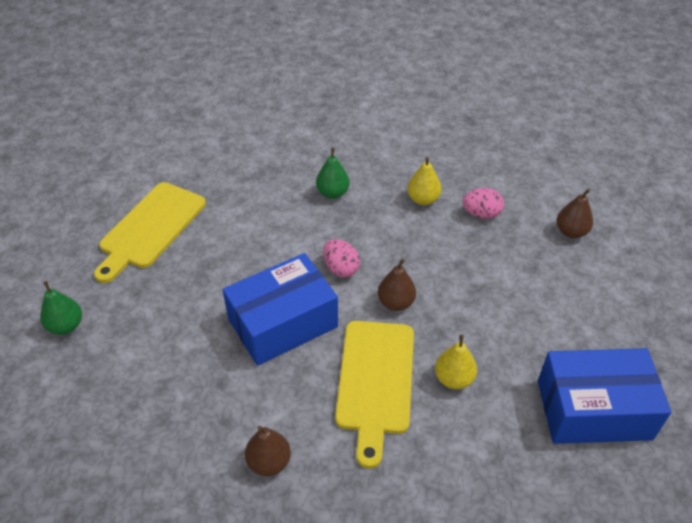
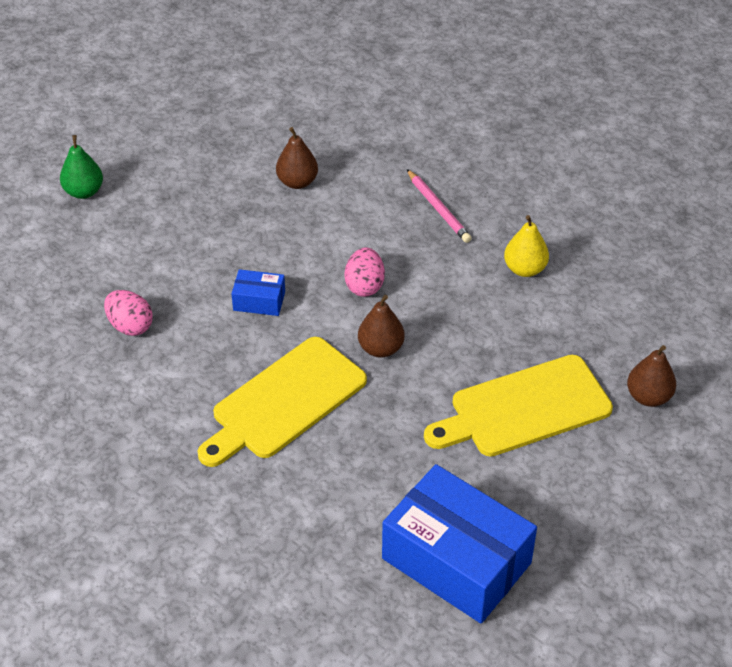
camera: 40 degrees right, 0 degrees up
yellow cutting board [94,182,206,283] -> yellow cutting board moved to [424,355,613,457]
blue box [222,253,338,366] -> blue box [231,269,285,316], size x0.44
brown pear [245,426,291,476] -> brown pear moved to [276,127,318,189]
green pear [316,148,350,199] -> pink pencil [407,169,472,243]
yellow pear [435,335,477,389] -> none
pink egg [463,188,504,219] -> pink egg moved to [104,290,153,336]

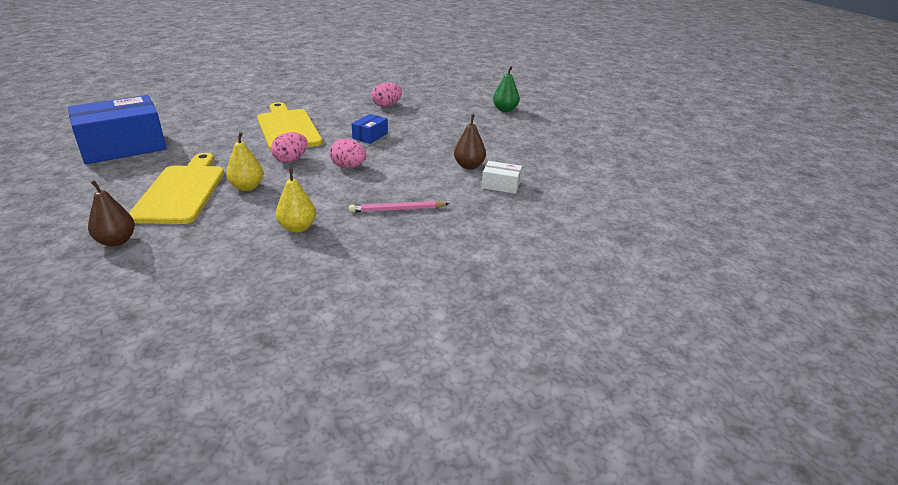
camera: 110 degrees right, 15 degrees down
brown pear [358,295,405,358] -> pink egg [271,132,308,163]
none -> yellow pear [226,132,263,191]
none -> white box [482,161,522,194]

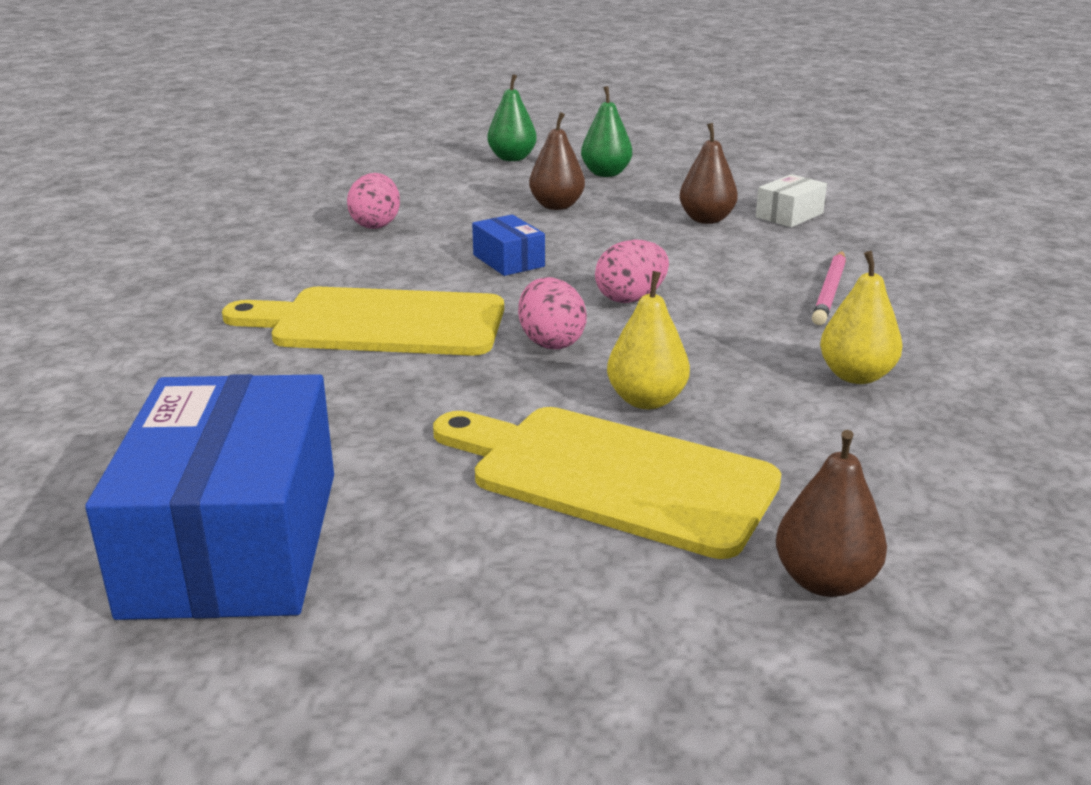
camera: 60 degrees left, 5 degrees down
none -> brown pear [529,112,585,210]
none -> green pear [581,86,632,177]

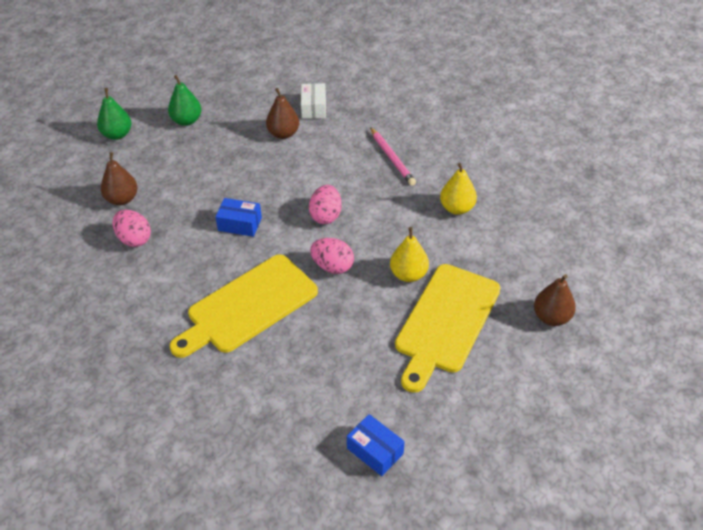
camera: 45 degrees left, 20 degrees up
blue box [85,374,334,620] -> blue box [347,414,405,476], size x0.44
yellow cutting board [433,407,781,559] -> yellow cutting board turned 45 degrees counterclockwise [395,264,500,393]
brown pear [529,112,585,210] -> brown pear moved to [101,152,138,205]

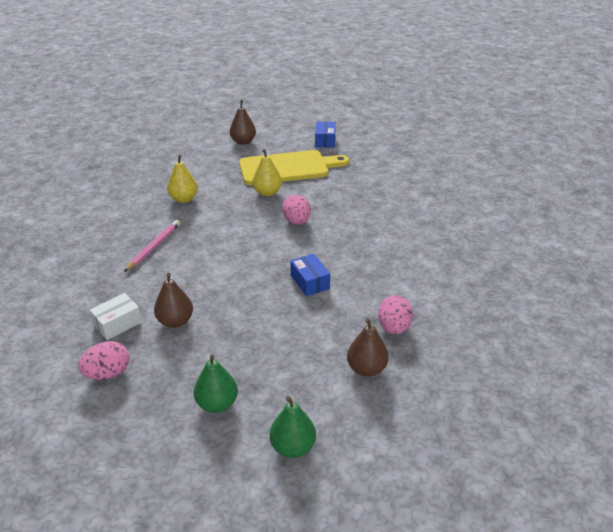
camera: 130 degrees left, 10 degrees down
yellow cutting board [170,254,318,358] -> none
pink egg [309,185,342,224] -> pink egg moved to [78,341,129,380]
blue box [347,414,405,476] -> blue box moved to [315,122,336,148]

